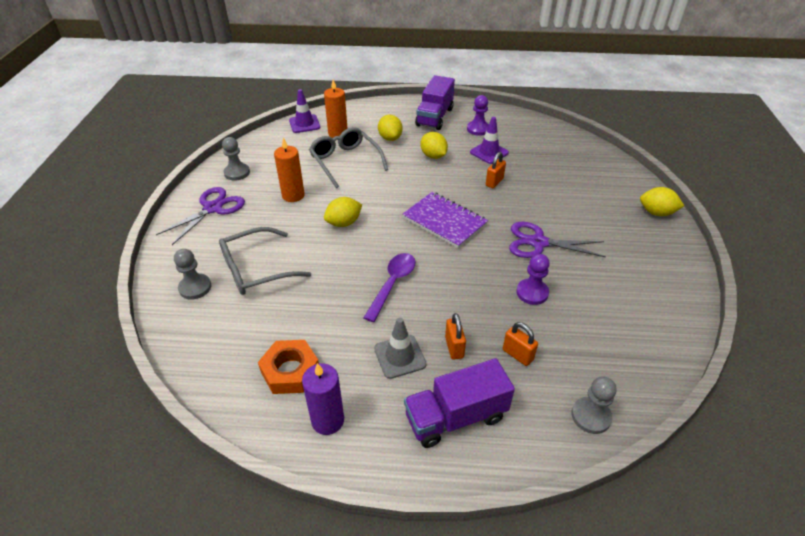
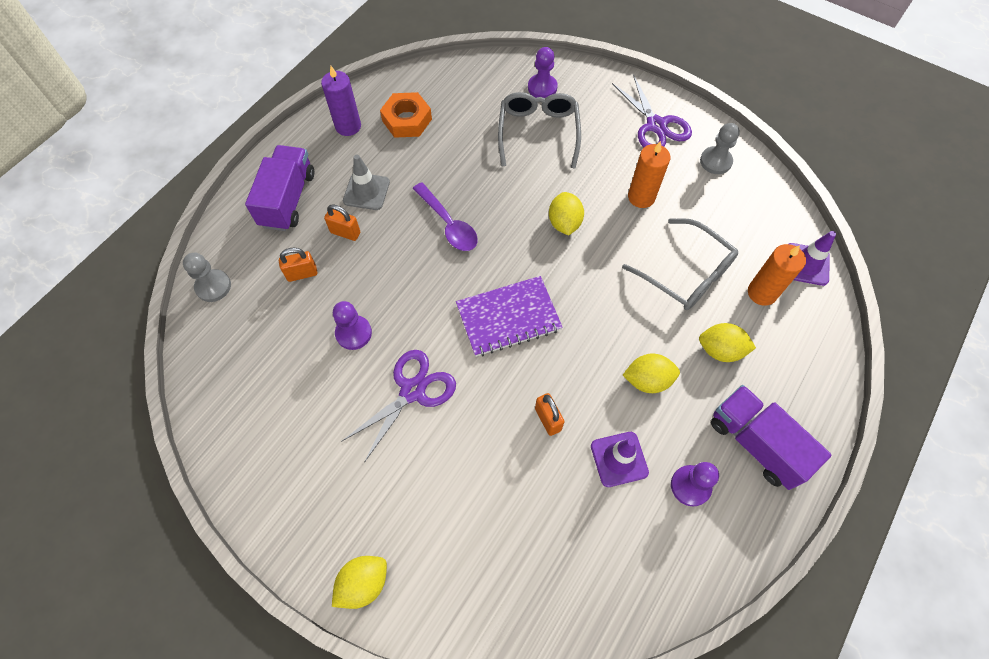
camera: 120 degrees right, 20 degrees up
grey pawn [174,249,211,300] -> purple pawn [528,47,558,98]
grey glasses [309,127,388,188] -> grey glasses turned 45 degrees clockwise [622,218,738,310]

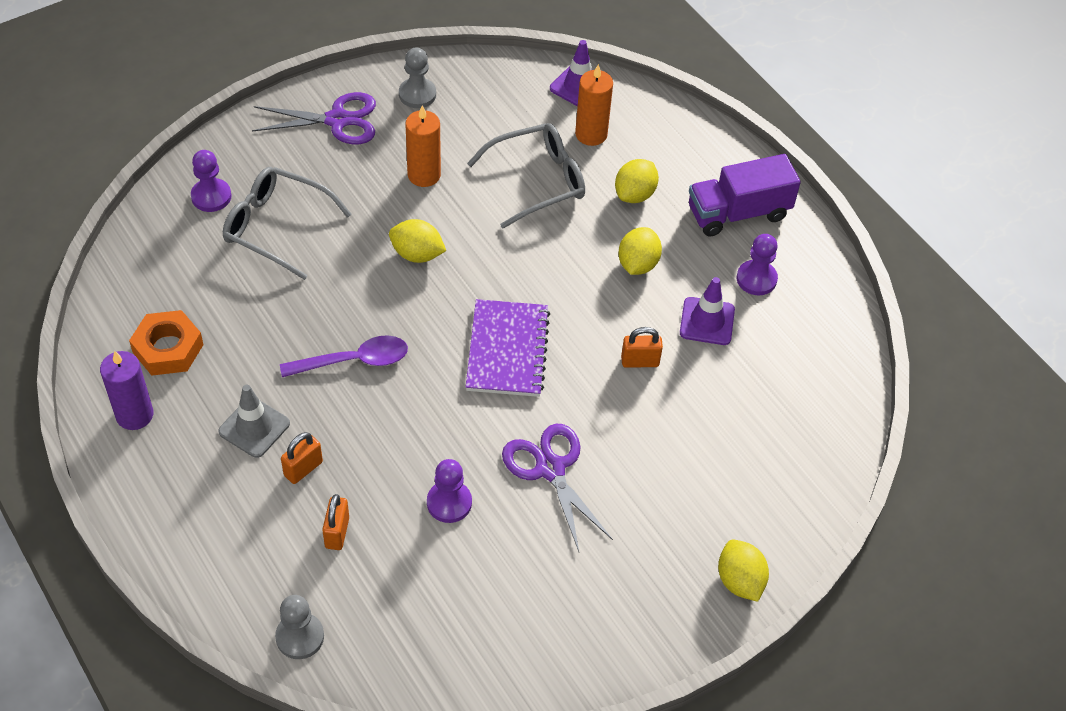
camera: 70 degrees left, 10 degrees down
purple truck [245,145,314,231] -> none

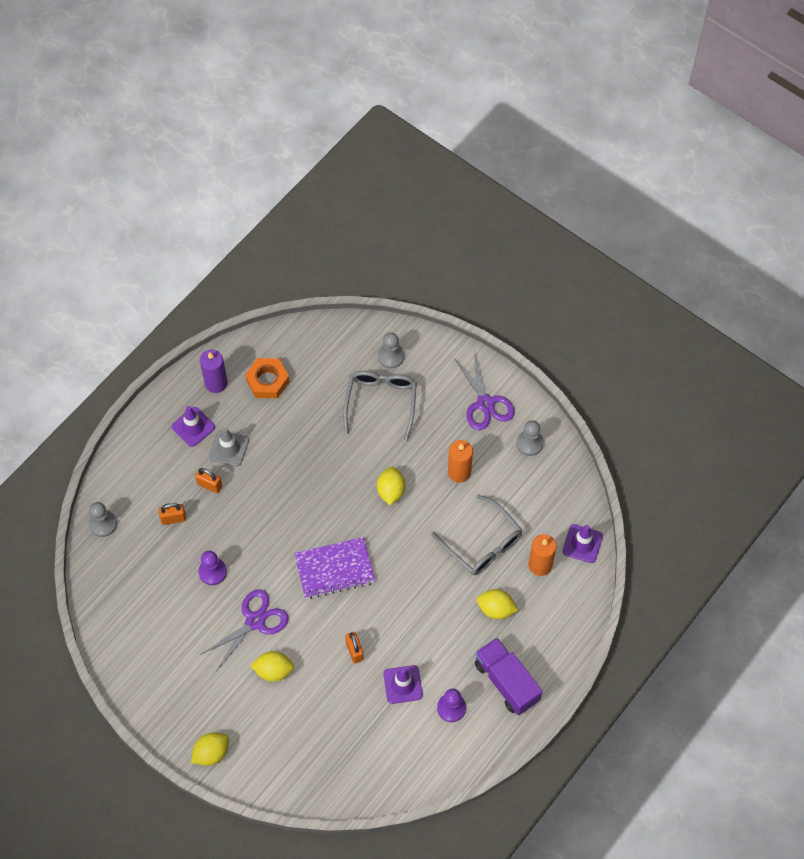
camera: 75 degrees right, 10 degrees up
purple pawn [191,150,232,212] -> grey pawn [378,333,404,368]
purple spoon [280,335,408,377] -> none
yellow lemon [618,227,662,275] -> yellow lemon moved to [250,651,294,682]
none -> purple traffic cone [172,406,215,447]

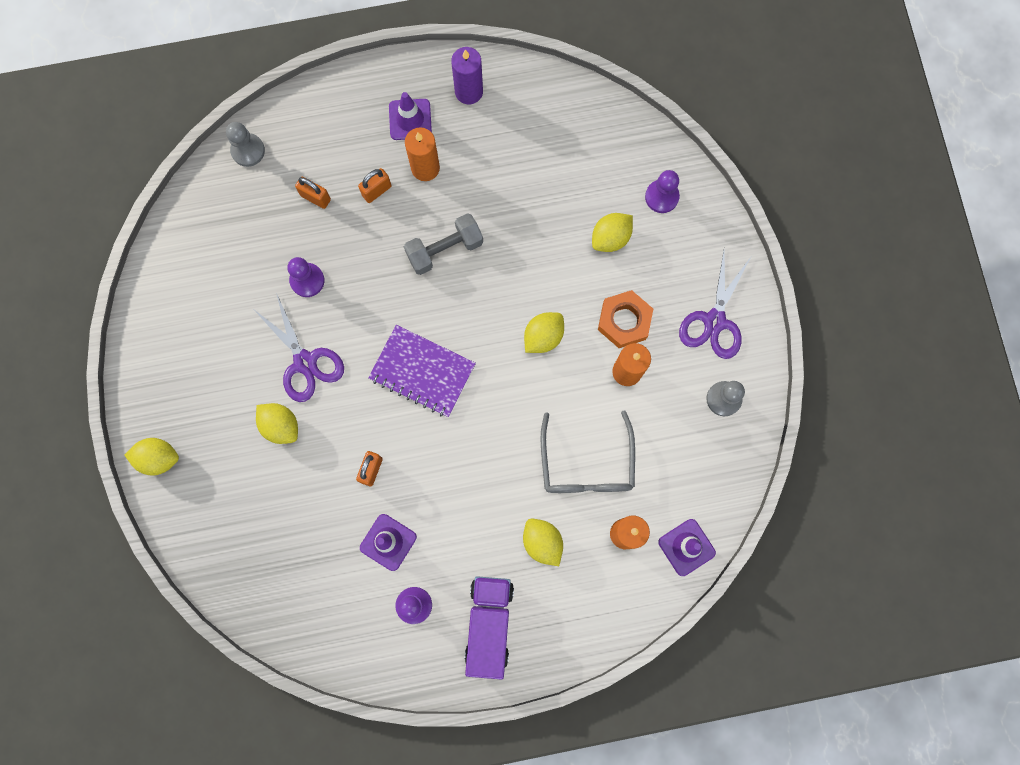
camera: 40 degrees right, 15 degrees up
orange padlock [195,468,222,493] -> orange padlock turned 75 degrees clockwise [358,168,391,203]
purple scissors [200,589,289,671] -> purple scissors turned 60 degrees clockwise [254,293,344,402]
grey traffic cone [209,428,249,467] -> orange candle [405,127,440,181]
orange nut [245,358,290,398] -> orange nut moved to [598,290,653,348]
grey glasses [343,371,417,441] -> yellow lemon [592,213,633,252]
grey pawn [378,333,404,368] -> purple pawn [645,170,680,213]
none -> grey dumbbell [404,213,483,275]

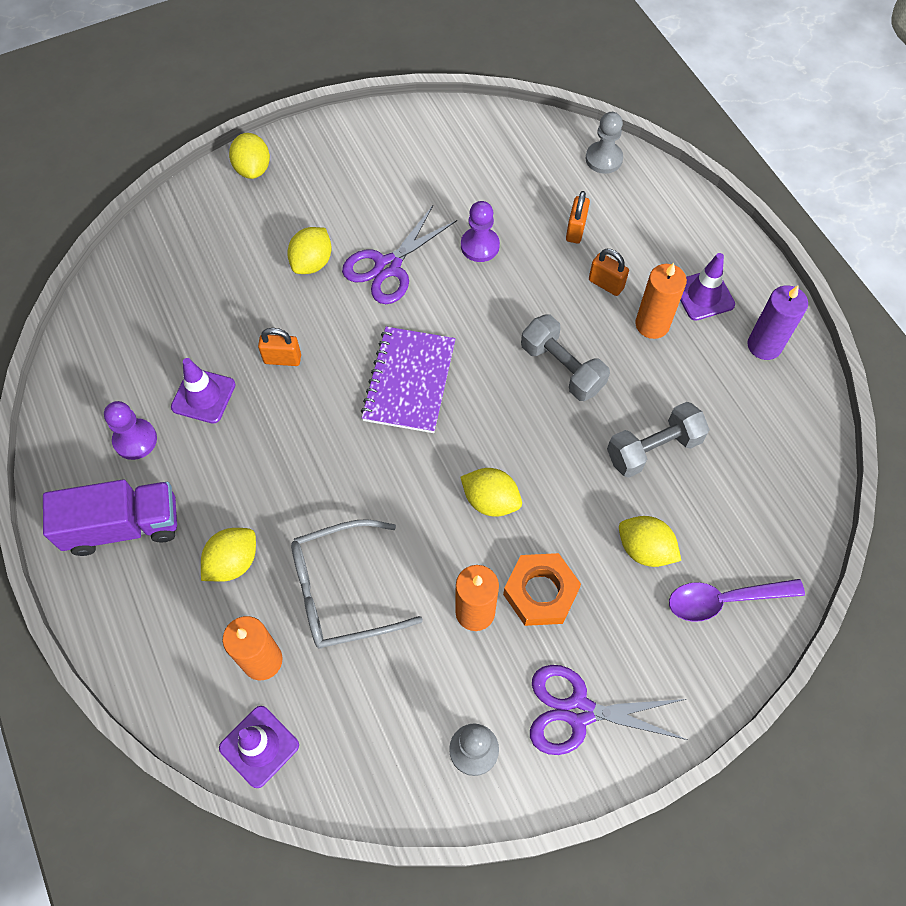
camera: 75 degrees right, 15 degrees down
purple pawn [645,170,680,213] -> purple spoon [669,579,805,622]
none -> grey dumbbell [607,402,710,478]

